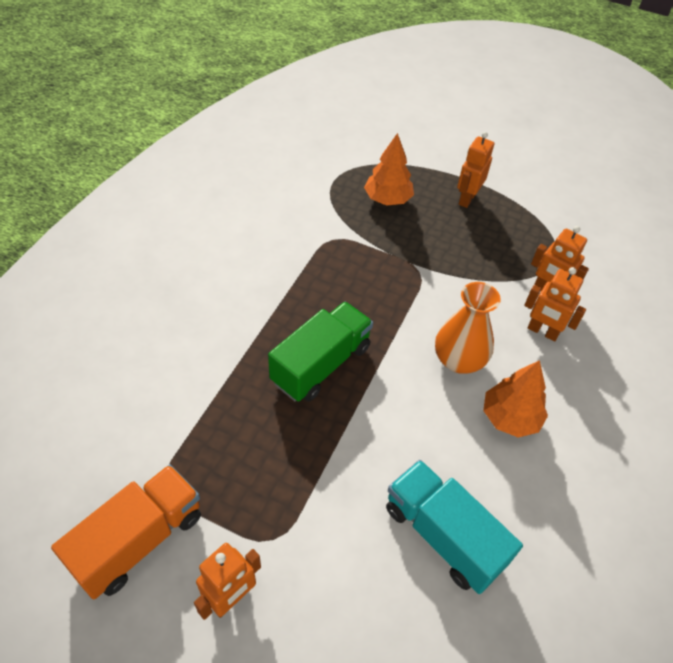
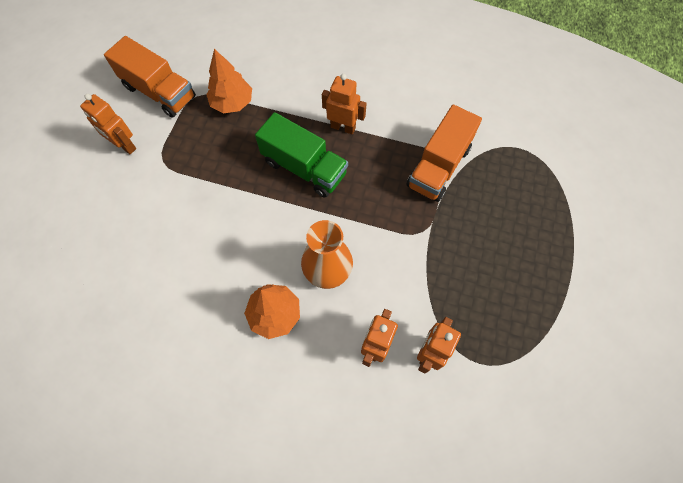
camera: 85 degrees right, 15 degrees up
orange tree [364,133,414,205] -> orange tree moved to [206,49,252,113]
turquoise truck [386,460,523,594] -> none
orange robot [457,132,494,208] -> orange robot moved to [322,74,367,134]
none -> orange truck [406,105,482,202]

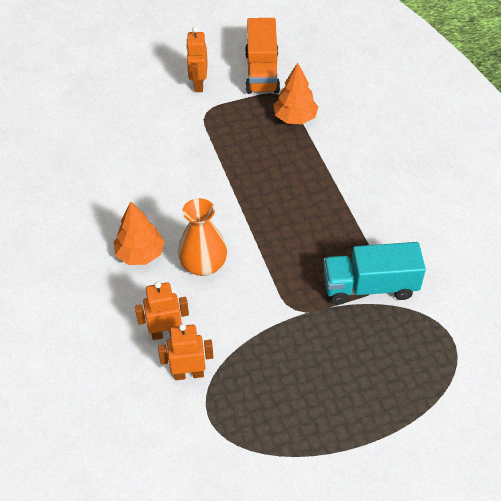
camera: 55 degrees right, 15 degrees down
green truck [255,112,348,198] -> none
orange robot [322,74,367,134] -> none
orange truck [406,105,482,202] -> turquoise truck [323,242,426,305]

